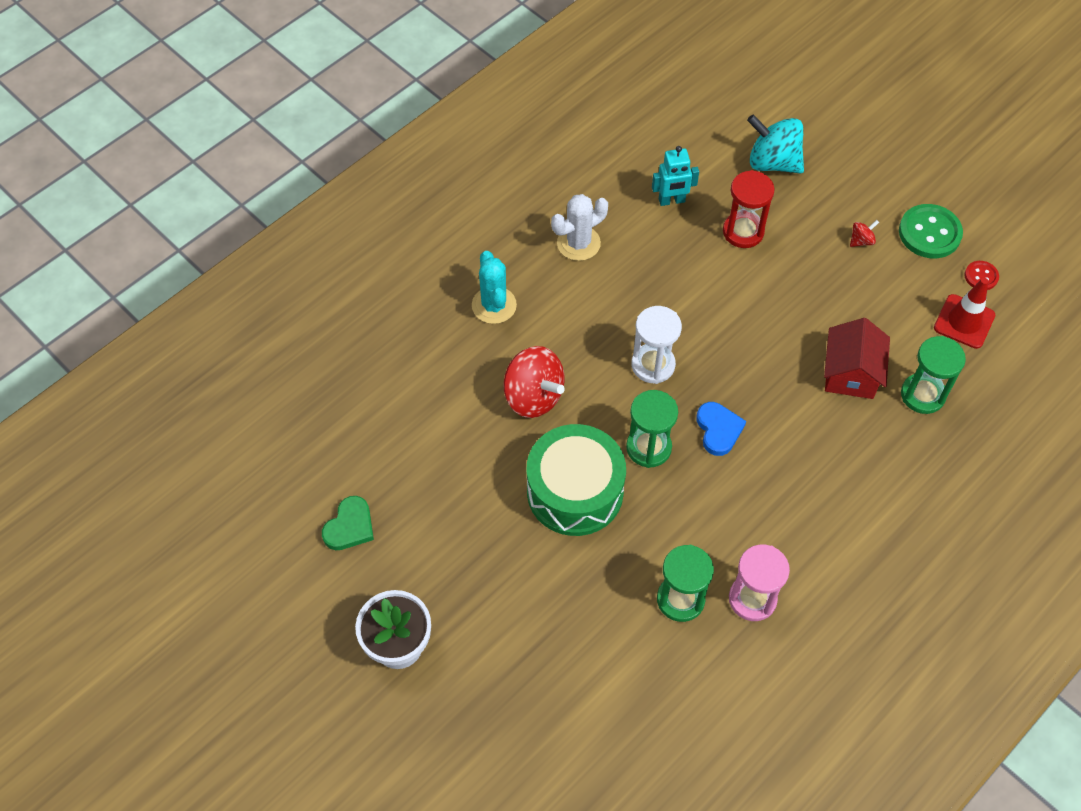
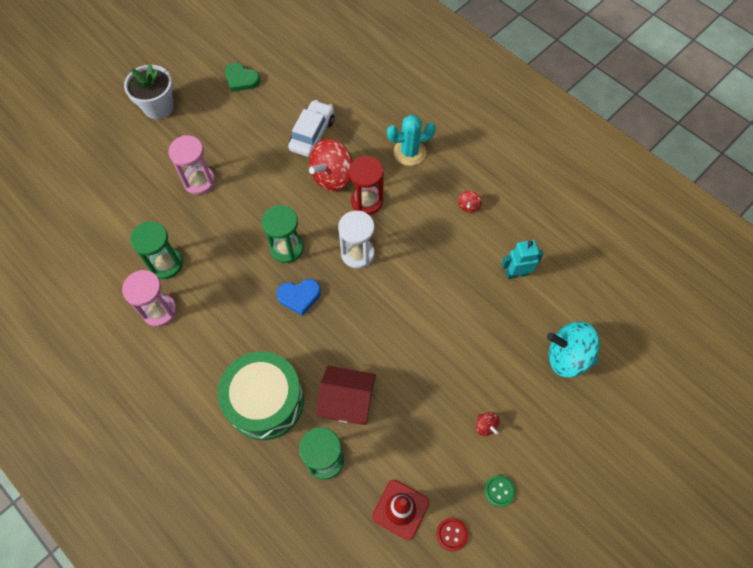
camera: 90 degrees right, 5 degrees up
green drum [527,424,626,536] -> green drum moved to [218,351,304,440]
white cactus [551,194,608,261] -> red spinning top [458,191,482,213]
turquoise robot [652,146,699,206] -> turquoise robot turned 90 degrees clockwise [501,240,543,279]
red hourglass [723,170,775,248] -> red hourglass moved to [349,156,384,215]
turquoise spinning top [747,114,804,173] -> turquoise spinning top turned 105 degrees counterclockwise [547,321,600,377]
green button [899,204,963,258] -> green button [484,475,516,507], size x0.53
none -> pink hourglass [168,135,215,195]
none -> white car [288,100,334,157]

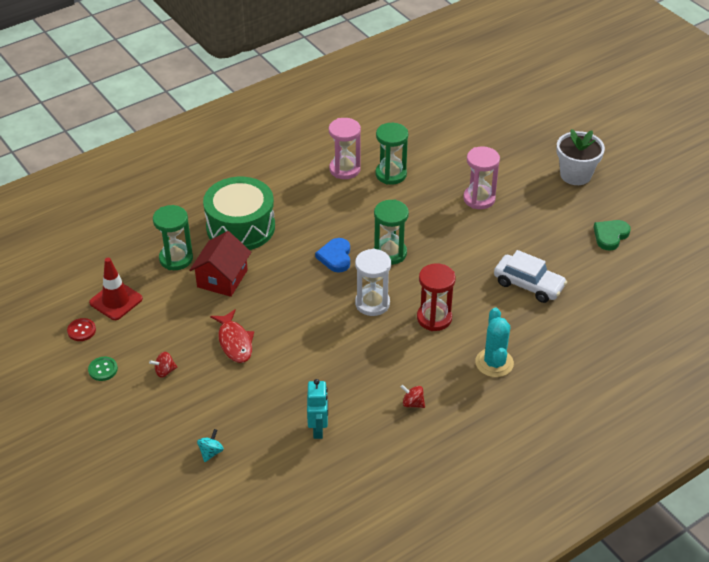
camera: 100 degrees right, 20 degrees down
red spinning top [309,139,353,191] -> none
turquoise spinning top [547,321,600,377] -> turquoise spinning top [197,429,224,462], size x0.44
none -> red fish [210,309,254,363]

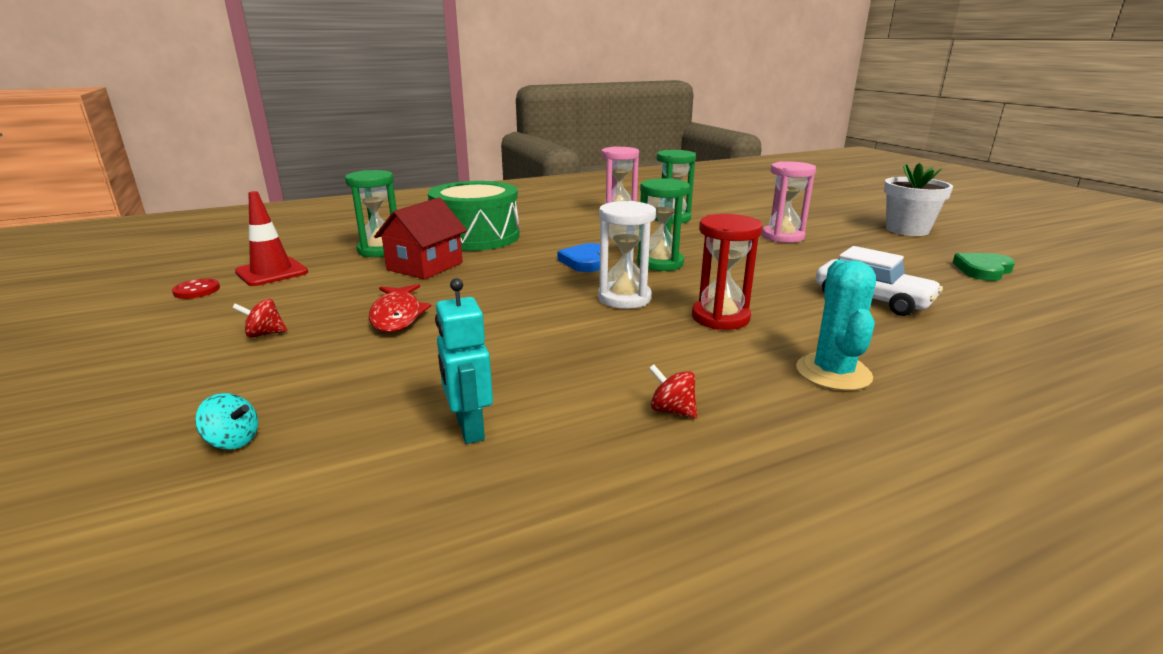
camera: 10 degrees right, 20 degrees down
green button [88,357,118,381] -> none
turquoise spinning top [197,429,224,462] -> turquoise spinning top turned 75 degrees clockwise [195,393,258,450]
turquoise robot [307,379,328,439] -> turquoise robot turned 150 degrees clockwise [435,278,493,444]

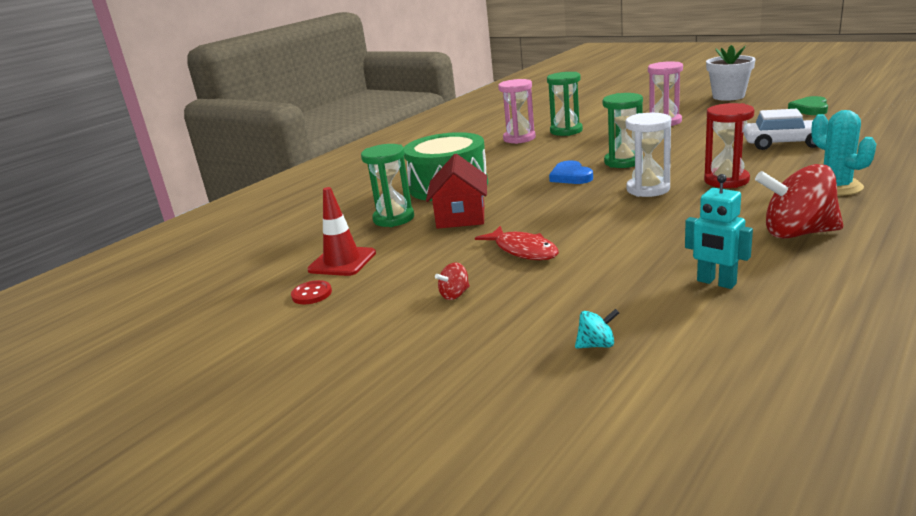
camera: 25 degrees left, 0 degrees up
red spinning top [649,364,697,418] -> red spinning top [755,164,844,239], size x2.26

